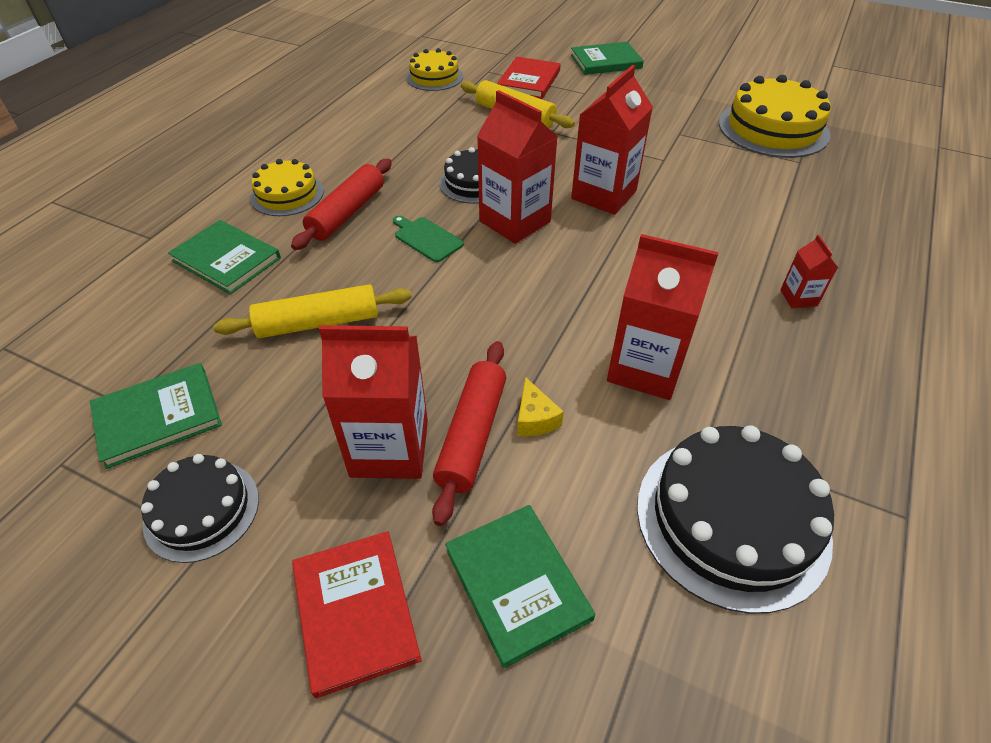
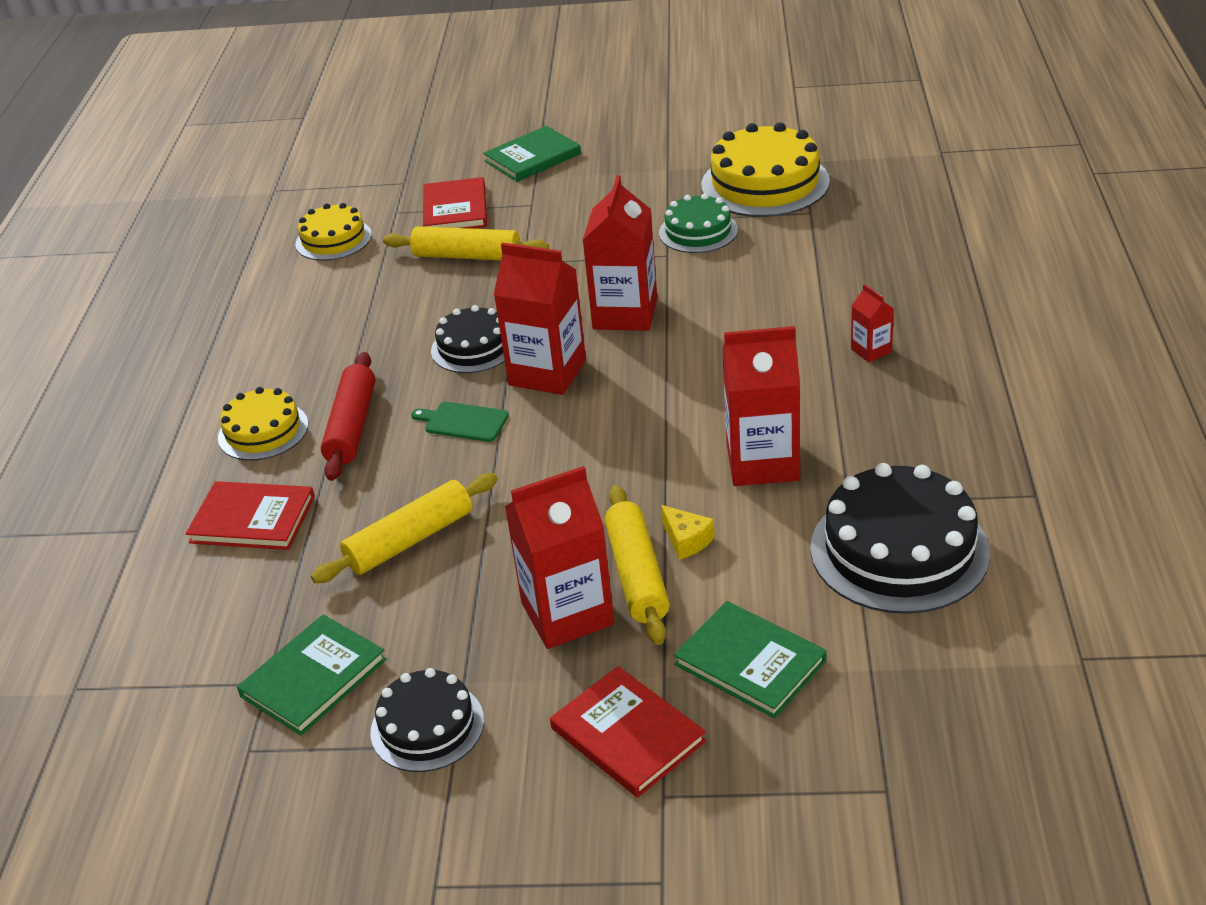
camera: 20 degrees left, 10 degrees down
green book [168,220,281,294] -> red book [186,481,315,550]
red rolling pin [432,341,506,526] -> yellow rolling pin [605,485,670,645]
none -> green cake [659,193,738,253]

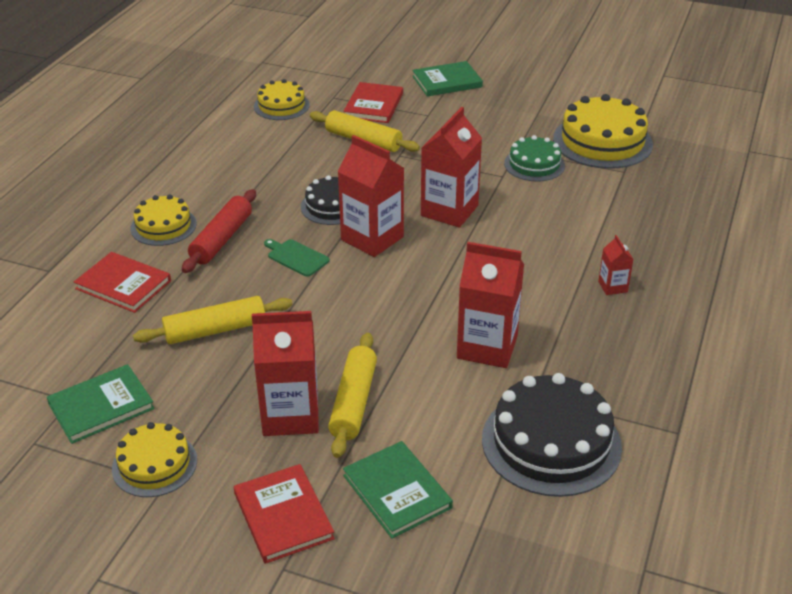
camera: 15 degrees right, 0 degrees up
black cake [371,668,484,772] -> yellow cake [112,422,197,497]
yellow cheese [661,505,715,560] -> none

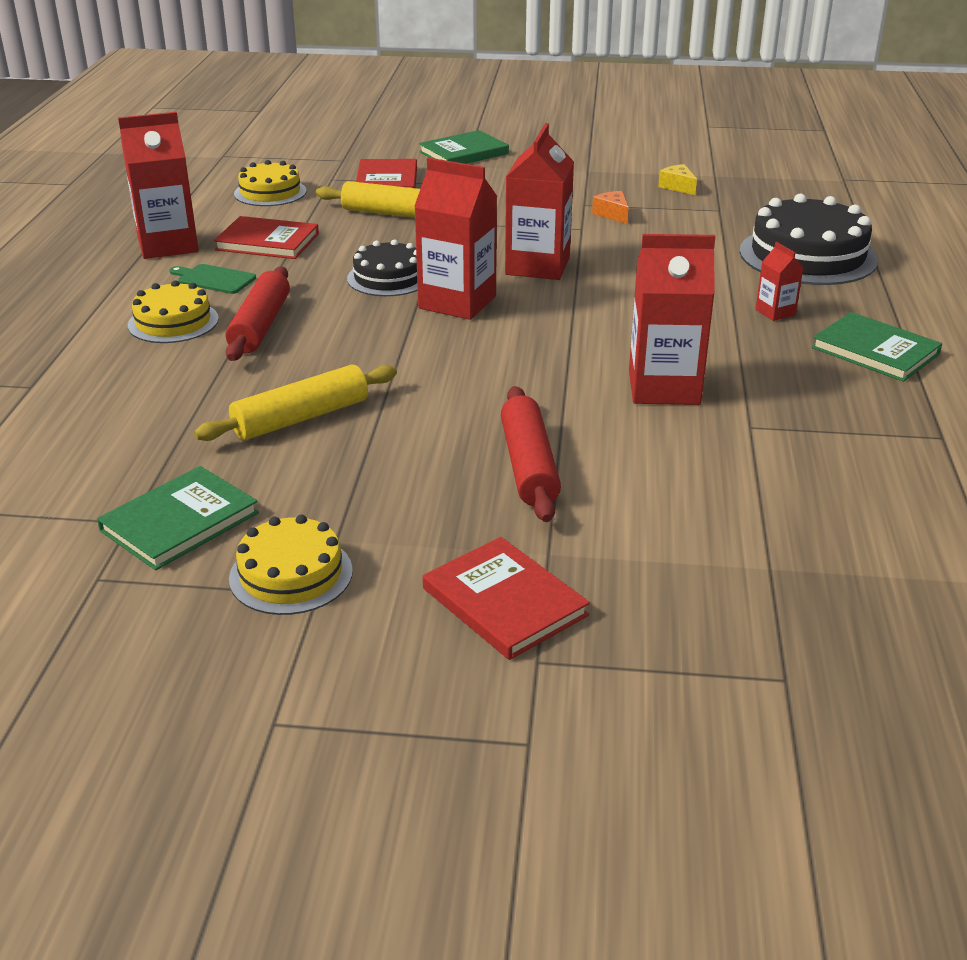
camera: 15 degrees left, 5 degrees down
red book [74,252,171,313] -> red book moved to [214,216,319,259]
red carton [252,311,319,436] -> red carton moved to [118,112,199,259]
green cutting board [264,239,330,277] -> green cutting board moved to [169,264,256,294]
yellow rolling pin [328,333,377,458] -> red rolling pin [501,386,561,522]
green book [343,441,453,539] -> green book moved to [811,312,942,382]
black cake [482,373,622,497] -> black cake moved to [740,194,878,285]
green cake [504,135,565,181] -> orange cheese [592,191,629,224]
yellow cake [553,94,653,169] -> yellow cheese [658,164,697,195]

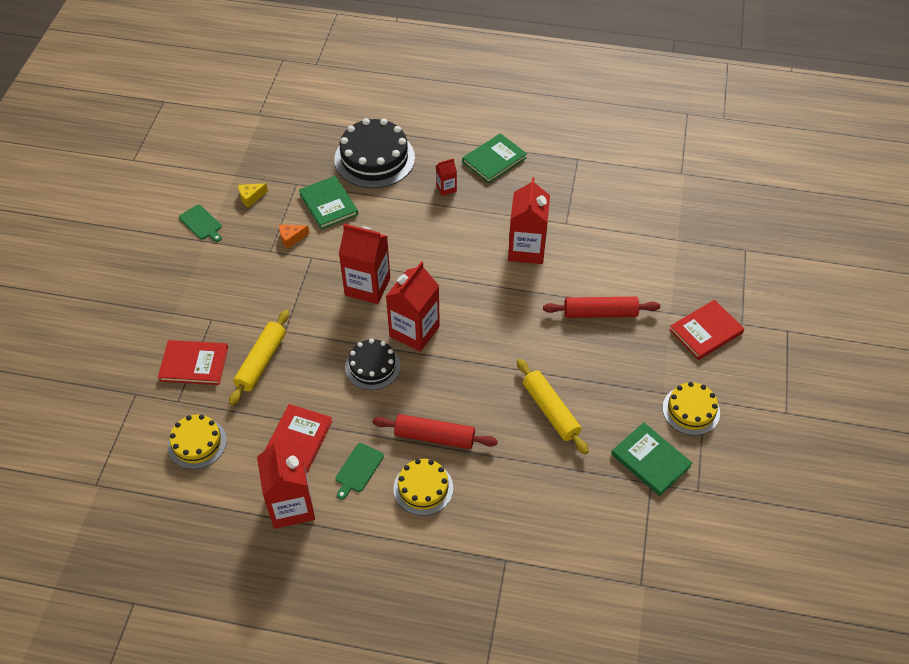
camera: 85 degrees left, 20 degrees up
green book [419,130,509,164] -> green book moved to [299,176,358,229]
none -> green cutting board [179,205,222,242]

